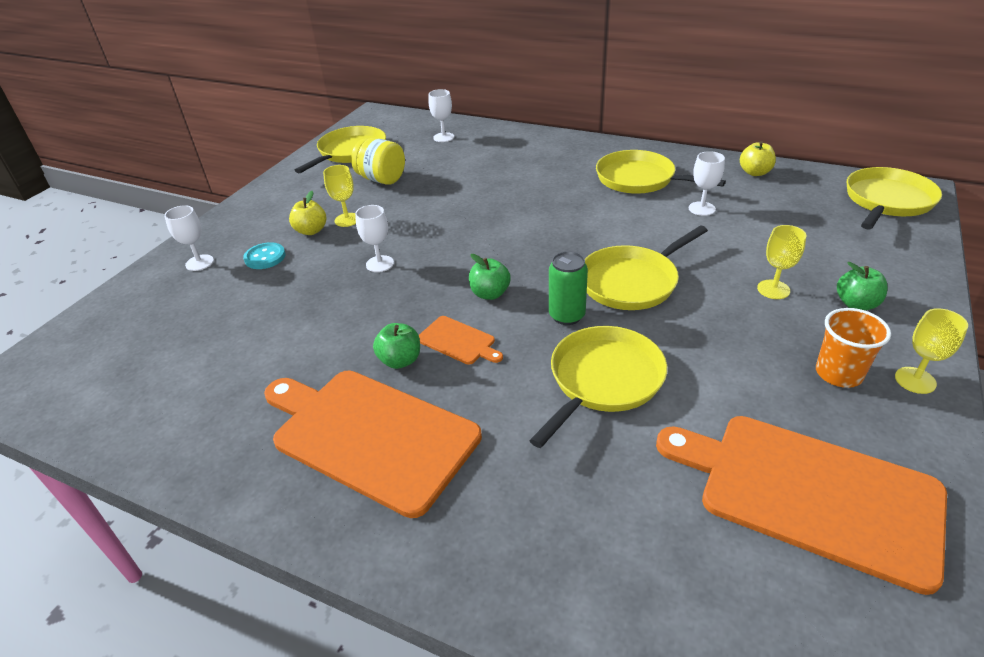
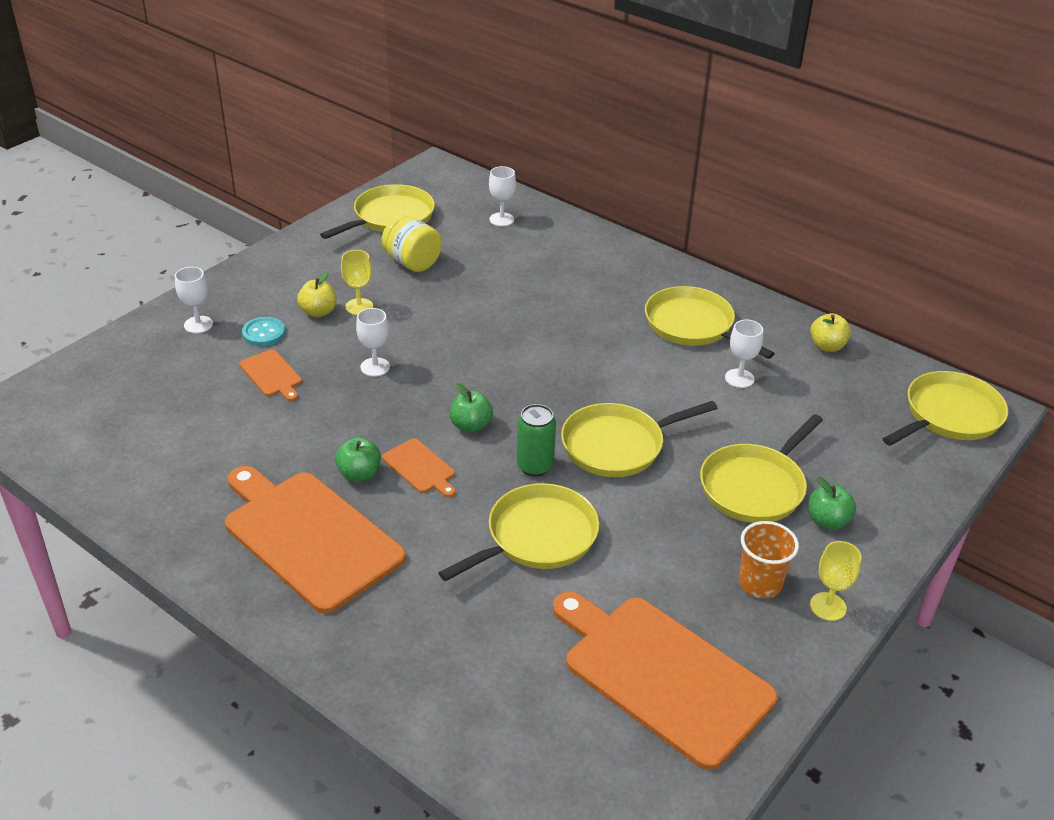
camera: 10 degrees right, 0 degrees up
yellow goblet [757,225,806,299] -> yellow pan [700,414,823,523]
none -> orange cutting board [239,349,302,401]

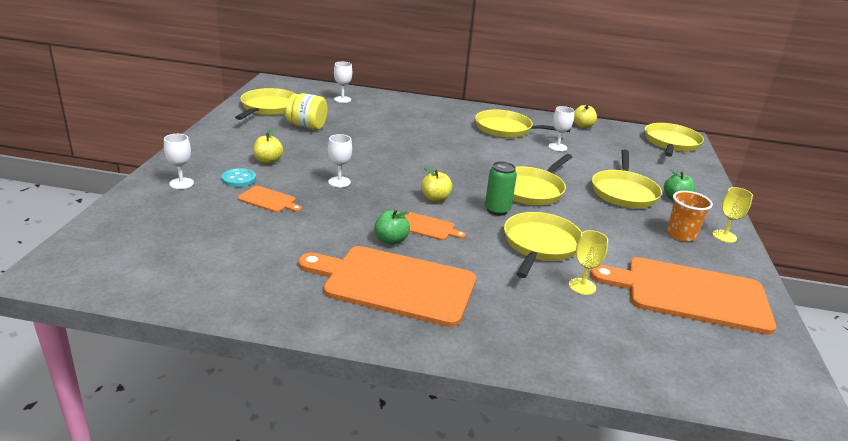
camera: 30 degrees left, 10 degrees down
yellow goblet [341,250,373,315] -> yellow goblet moved to [569,230,608,295]
green apple [450,383,493,433] -> yellow apple [421,168,452,202]

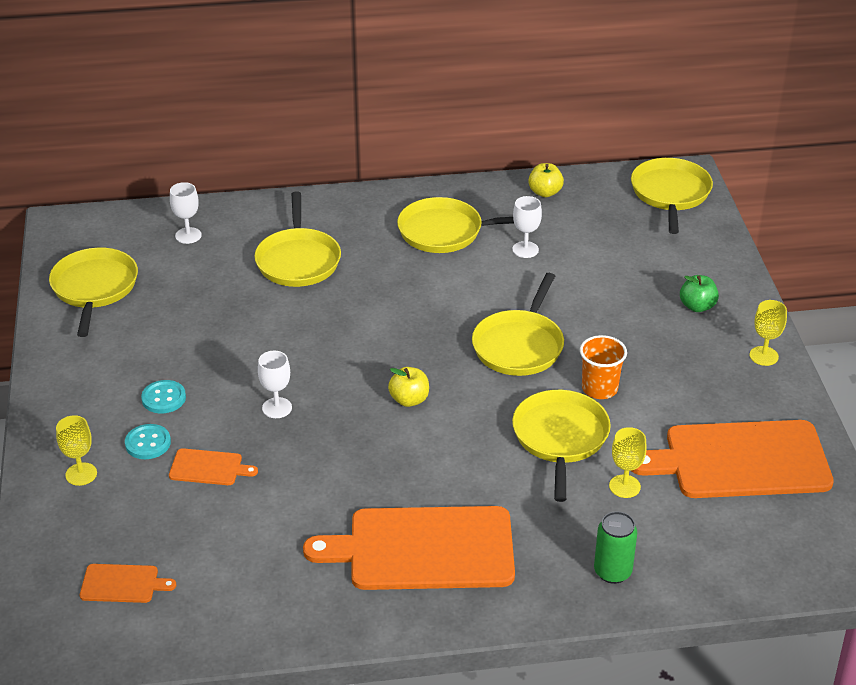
camera: 15 degrees left, 10 degrees up
white goblet [164,134,194,189] -> yellow goblet [56,415,97,486]
yellow apple [253,128,283,164] -> turquoise button [141,380,186,413]
yellow jar [286,93,328,130] -> none
green apple [374,210,410,245] -> none
orange cutting board [404,212,466,241] -> orange cutting board moved to [80,564,176,603]
green can [485,161,517,216] -> green can moved to [594,511,637,584]
yellow pan [592,149,662,208] -> yellow pan moved to [254,191,341,287]
orange cup [667,191,713,242] -> orange cup moved to [580,335,627,399]

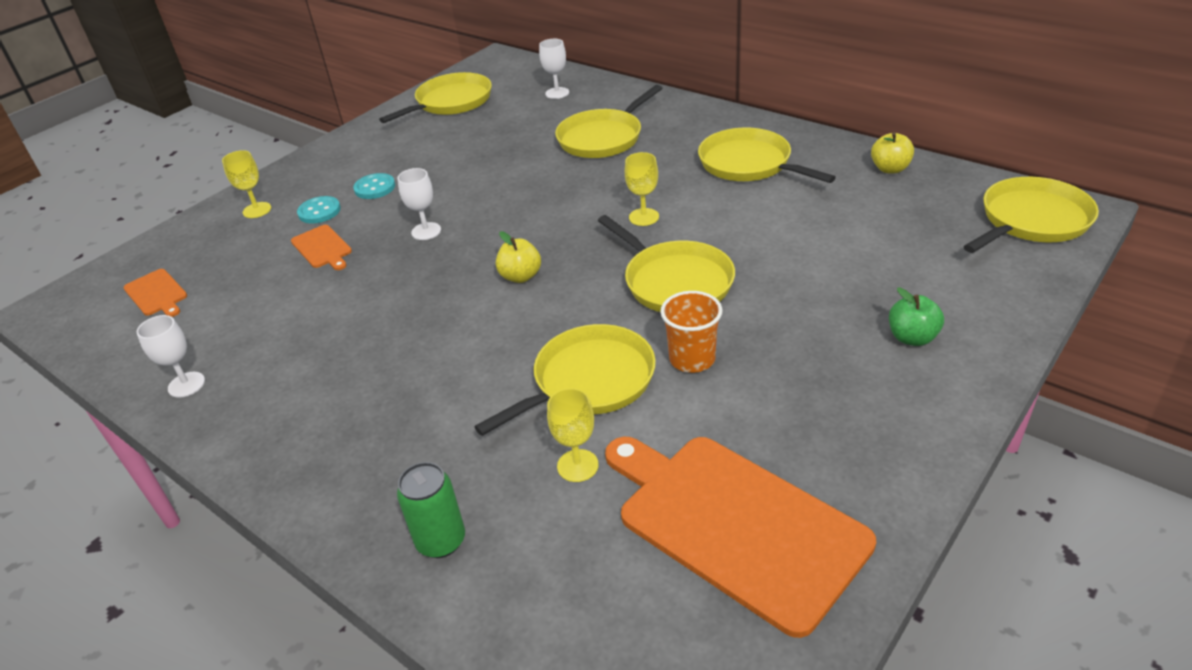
camera: 50 degrees right, 0 degrees up
orange cutting board [303,506,515,590] -> none
yellow pan [472,273,564,376] -> yellow pan turned 105 degrees counterclockwise [598,215,735,312]
white goblet [512,196,542,258] -> white goblet moved to [137,315,205,398]
yellow goblet [749,300,787,366] -> yellow goblet moved to [625,152,659,226]

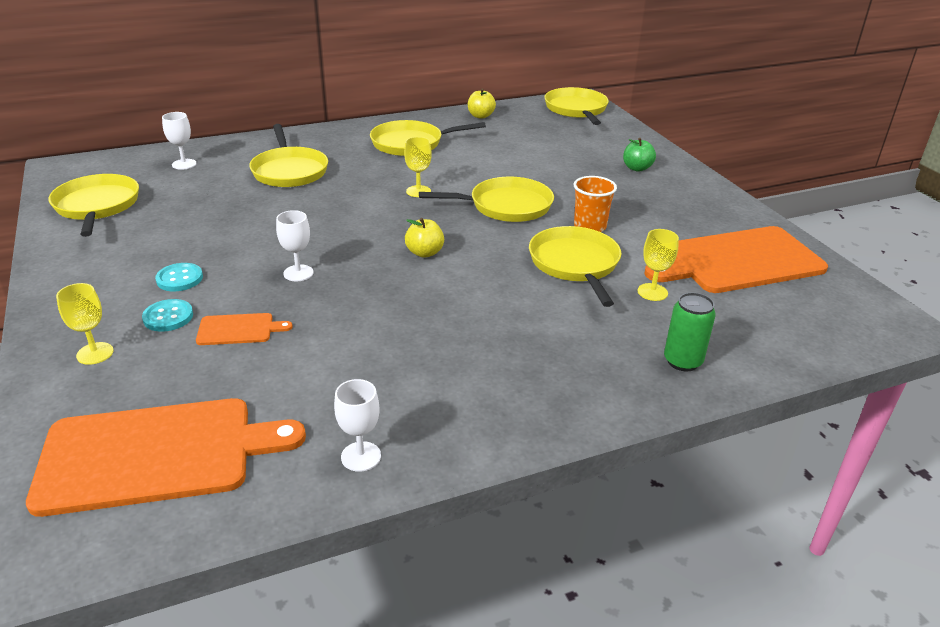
camera: 65 degrees left, 5 degrees down
orange cutting board [123,269,187,317] -> orange cutting board [26,398,306,517], size x2.29

